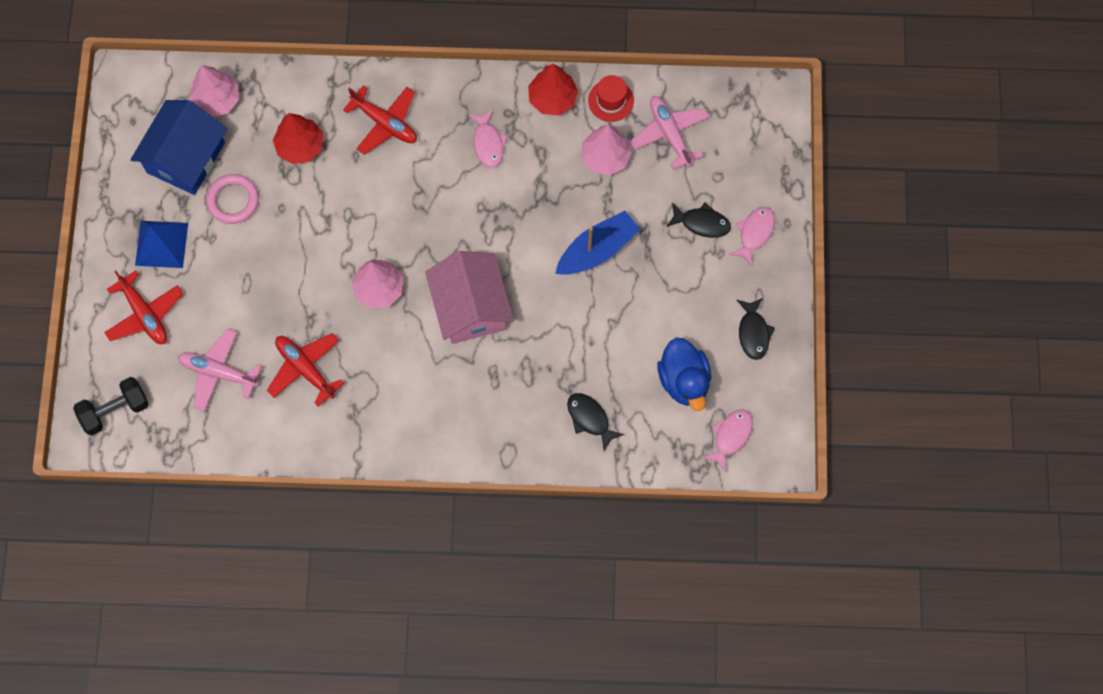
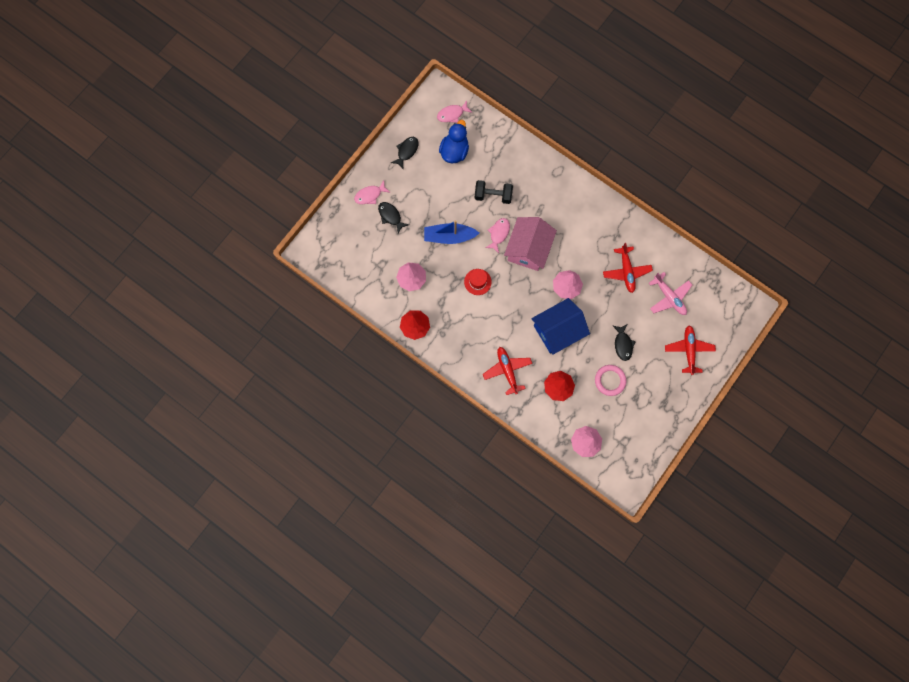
camera: 145 degrees left, 5 degrees up
black dumbbell [73,377,148,435] -> black dumbbell moved to [474,180,513,204]
blue house [131,100,227,195] -> blue house moved to [531,298,590,355]
blue pyramid [135,221,188,268] -> none
pink fish [468,110,508,168] -> pink fish moved to [485,218,510,253]
black fish [567,393,624,451] -> black fish moved to [613,324,636,361]
red hat [588,75,634,122] -> red hat moved to [464,269,492,295]
pink plane [630,96,709,169] -> none

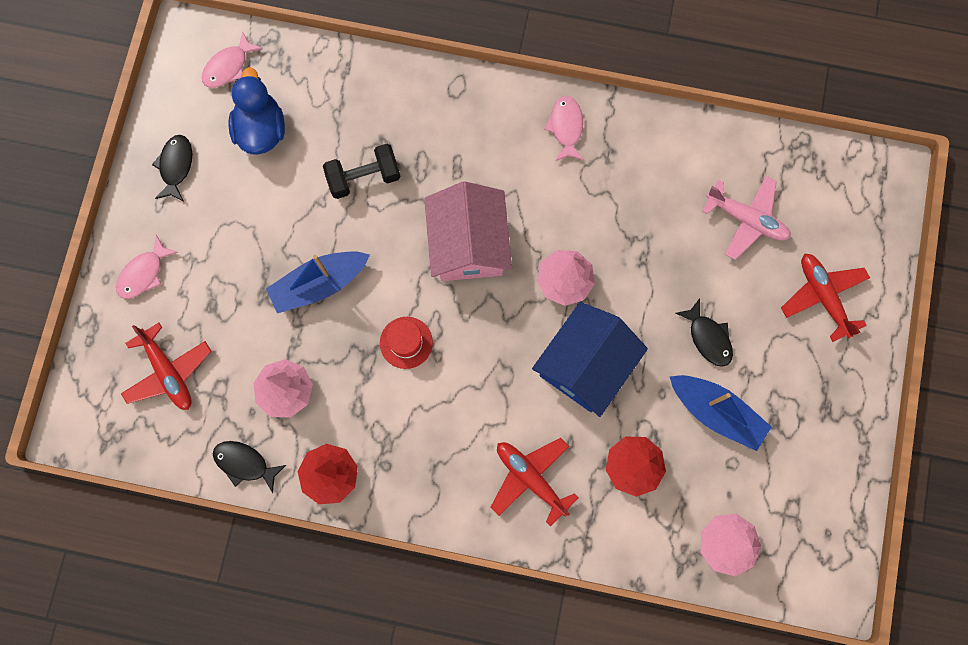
camera: 25 degrees left, 0 degrees up
black fish [378,202,409,233] -> black fish moved to [213,441,286,493]
pink fish [485,218,510,253] -> pink fish moved to [545,96,584,161]
pink ring [595,365,626,396] -> blue boat [670,375,771,451]
red plane [603,243,653,293] -> red plane moved to [121,323,211,410]

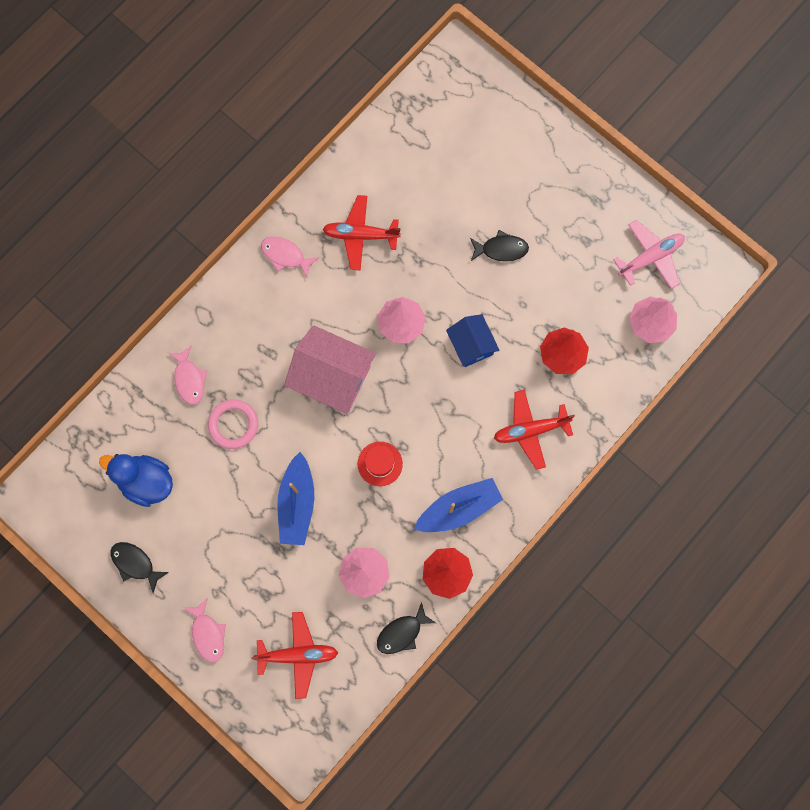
camera: 60 degrees left, 0 degrees up
pink fish [202,31,263,88] -> pink fish moved to [168,346,207,405]
black dumbbell [323,144,401,199] -> pink ring [208,399,258,449]
blue house [532,302,648,417] -> blue house [446,314,499,367], size x0.60
blue boat [670,375,771,451] -> blue boat moved to [414,478,503,532]
pink plane [702,176,791,260] -> pink plane moved to [613,220,685,289]
red plane [781,253,870,342] -> red plane moved to [323,195,401,271]

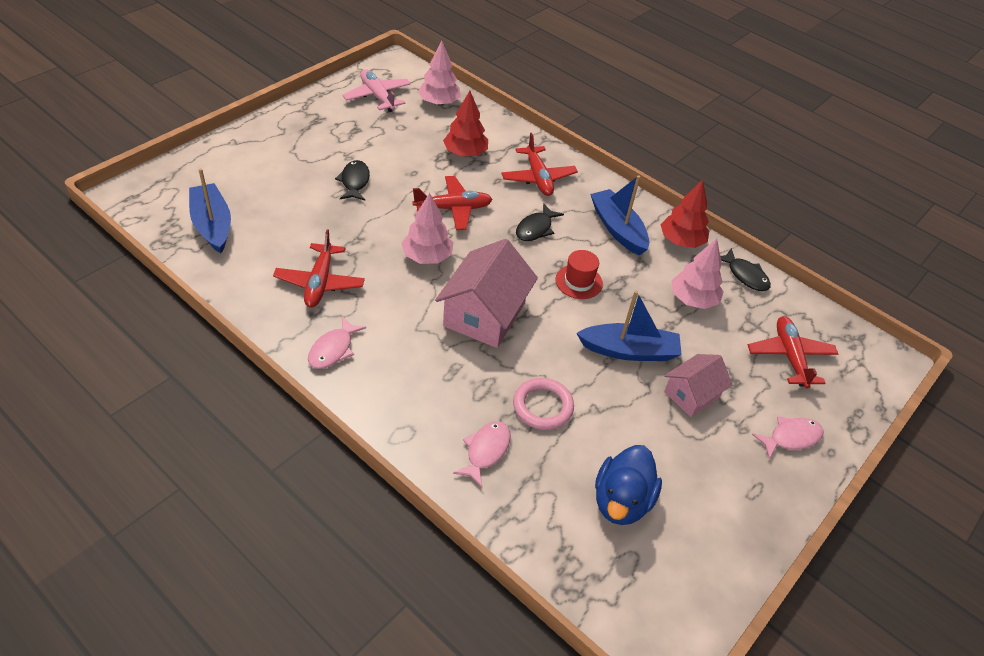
camera: 95 degrees left, 30 degrees down
black fish [110,542,169,593] -> black fish moved to [516,203,564,241]
pink fish [168,346,207,405] -> pink fish turned 45 degrees counterclockwise [453,421,511,487]
blue house [446,314,499,367] -> red plane [412,176,493,230]
none -> blue boat [189,168,231,253]
none -> pink house [664,354,732,417]

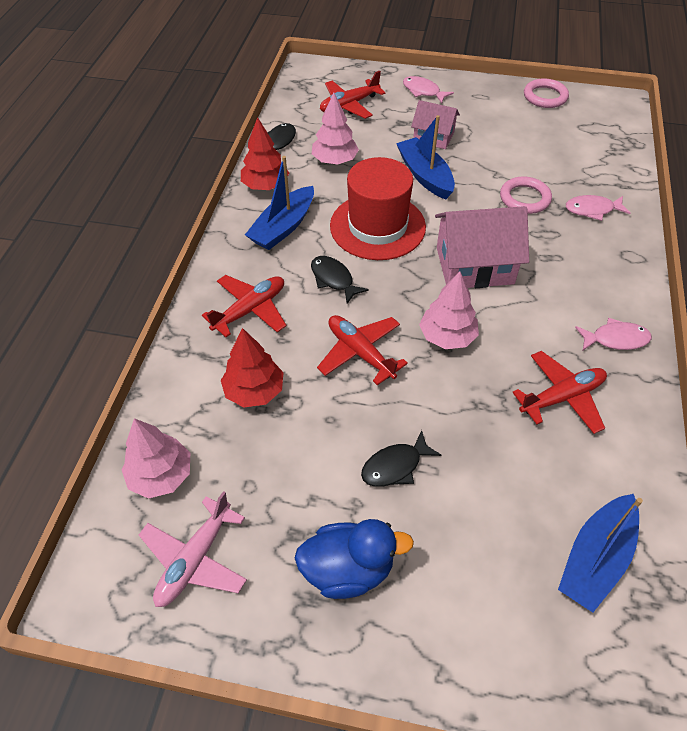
camera: 115 degrees left, 5 degrees up
black fish [516,203,564,241] -> black fish turned 135 degrees counterclockwise [311,256,369,303]
red hat [555,250,603,299] -> red hat [330,157,426,260], size x2.03
blue duck [595,445,662,525] -> blue duck moved to [295,519,414,599]
none -> pink ring [524,78,569,108]

